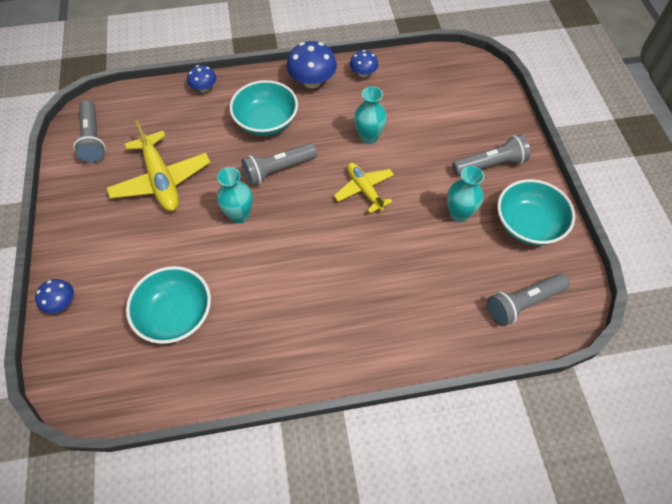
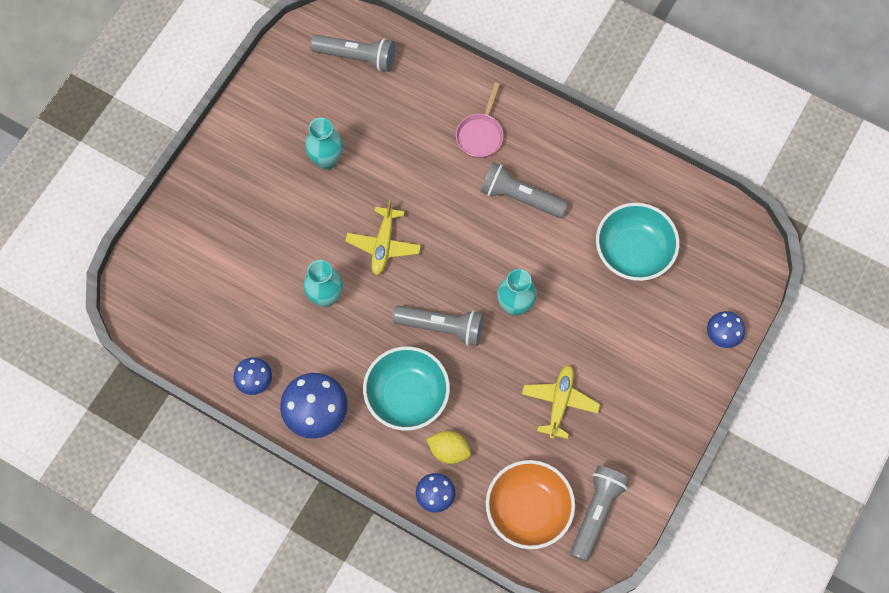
camera: 140 degrees left, 10 degrees up
yellow plane [106,120,210,211] -> yellow plane [522,365,600,439], size x0.63
grey flashlight [452,134,531,176] -> grey flashlight moved to [480,163,568,218]
turquoise bowl [497,179,575,245] -> none
none -> yellow lemon [426,431,471,464]
none -> pink pan [456,83,504,158]
none -> orange bowl [486,460,575,549]

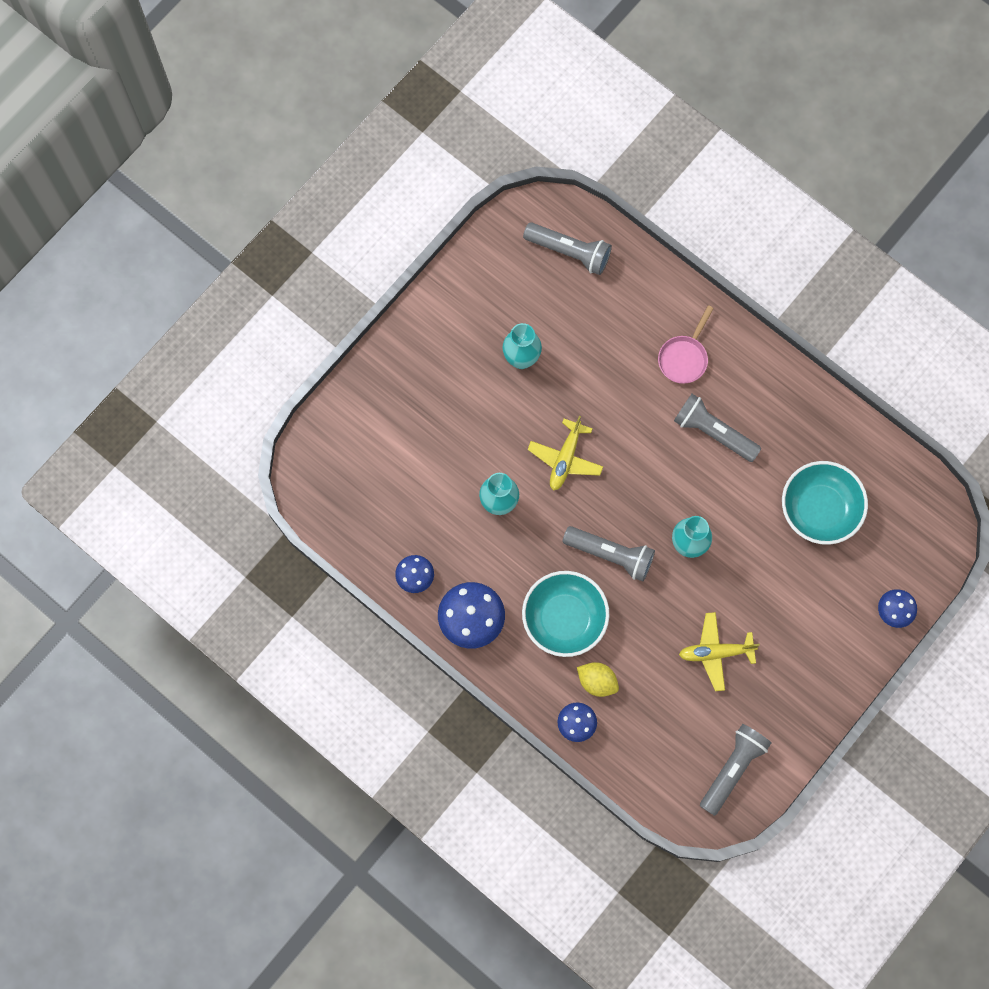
camera: 10 degrees right, 5 degrees up
orange bowl [486,460,575,549] -> none
yellow plane [522,365,600,439] -> yellow plane turned 120 degrees counterclockwise [679,612,760,691]

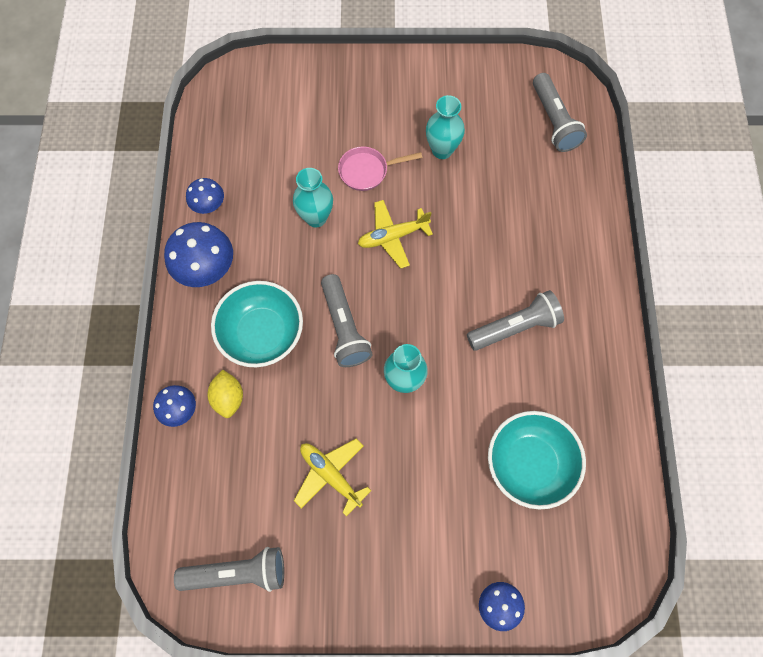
camera: 50 degrees right, 5 degrees down
pink pan [658,305,714,384] -> pink pan moved to [338,146,422,191]
grey flashlight [674,394,761,462] -> grey flashlight turned 75 degrees clockwise [467,290,564,351]

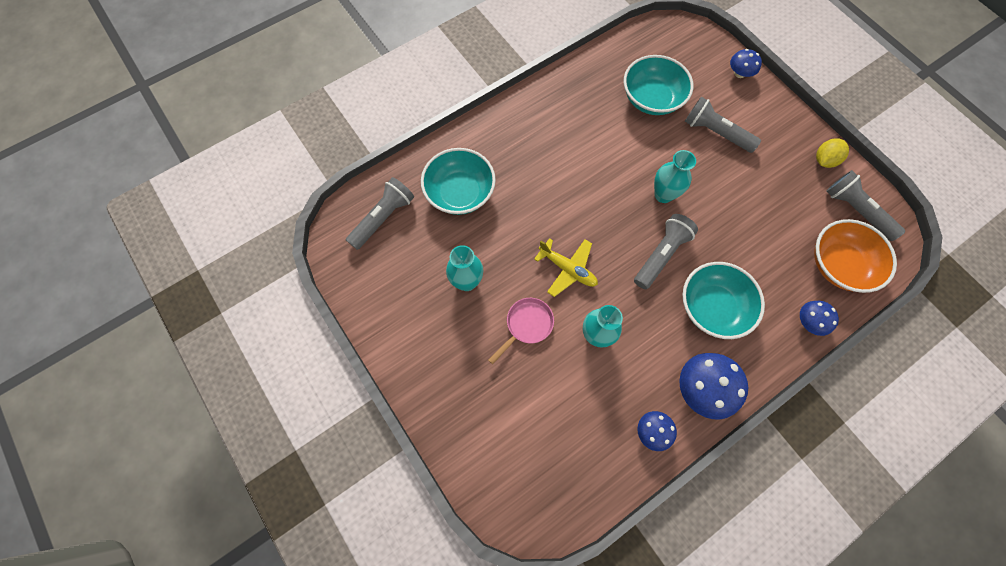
camera: 125 degrees left, 0 degrees up
yellow lemon [207,370,243,418] -> yellow lemon moved to [816,138,849,168]
yellow plane [294,439,371,516] -> none
pink pan [338,146,422,191] -> pink pan turned 90 degrees counterclockwise [488,298,554,364]
grey flashlight [467,290,564,351] -> grey flashlight moved to [685,97,761,153]
none -> turquoise bowl [421,148,496,215]
none -> orange bowl [814,219,897,293]

